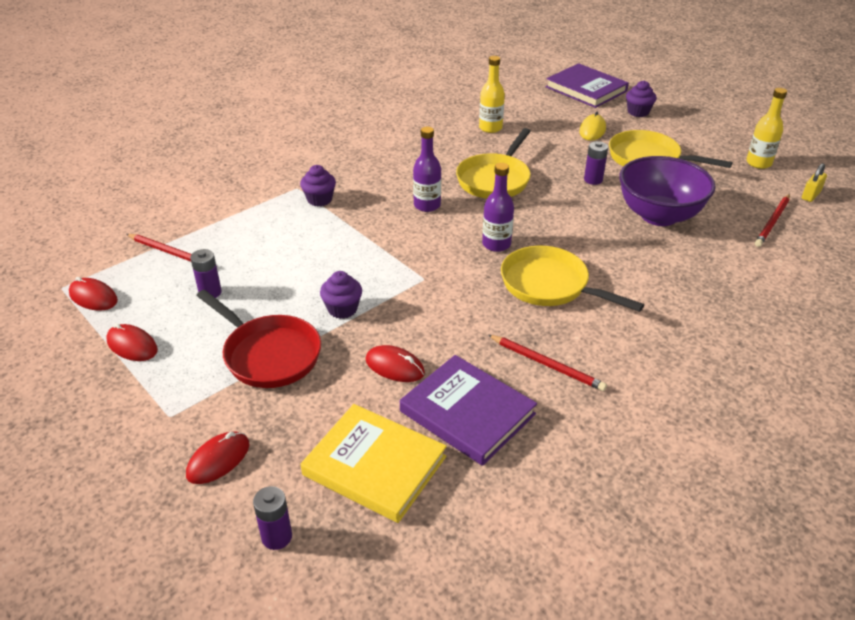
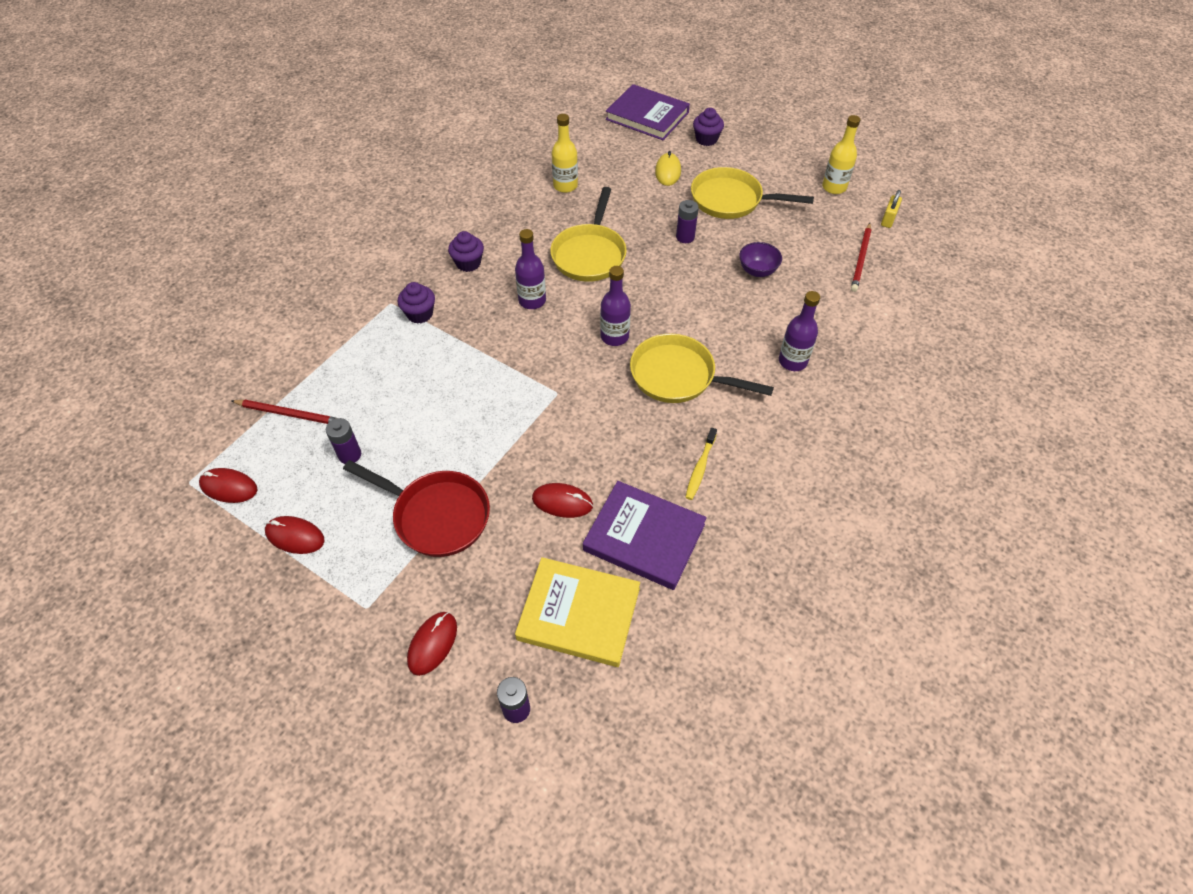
camera: 15 degrees left, 15 degrees up
purple cupcake [320,271,362,319] -> purple cupcake moved to [448,231,484,272]
red pencil [488,335,607,391] -> yellow toothbrush [685,428,717,500]
purple bowl [619,156,716,226] -> purple bowl [739,242,782,277], size x0.47
none -> purple bottle [779,291,820,371]

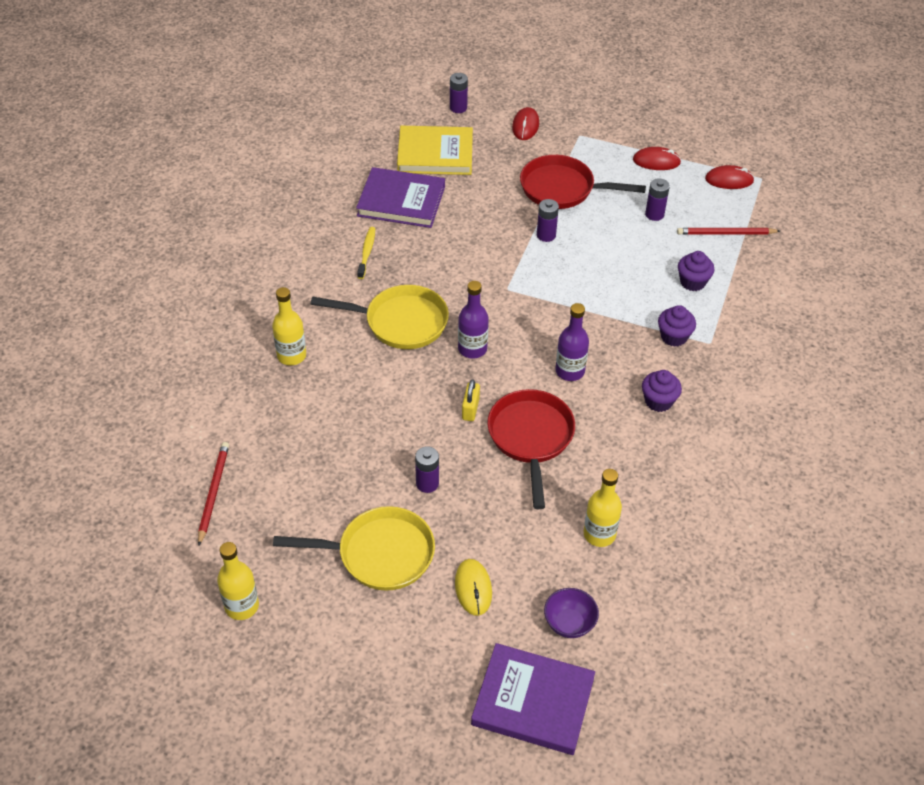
camera: 165 degrees right, 5 degrees down
red mouse [532,483,593,518] -> none
yellow pan [550,187,627,282] -> red pan [487,389,575,509]
purple cupcake [693,108,724,146] -> purple cupcake moved to [678,251,715,291]
purple bowl [739,242,782,277] -> purple bowl moved to [544,588,599,638]
purple bottle [779,291,820,371] -> yellow bottle [272,287,306,365]
yellow padlock [881,190,902,228] -> yellow padlock moved to [462,379,480,421]
none -> purple battery [537,199,559,242]

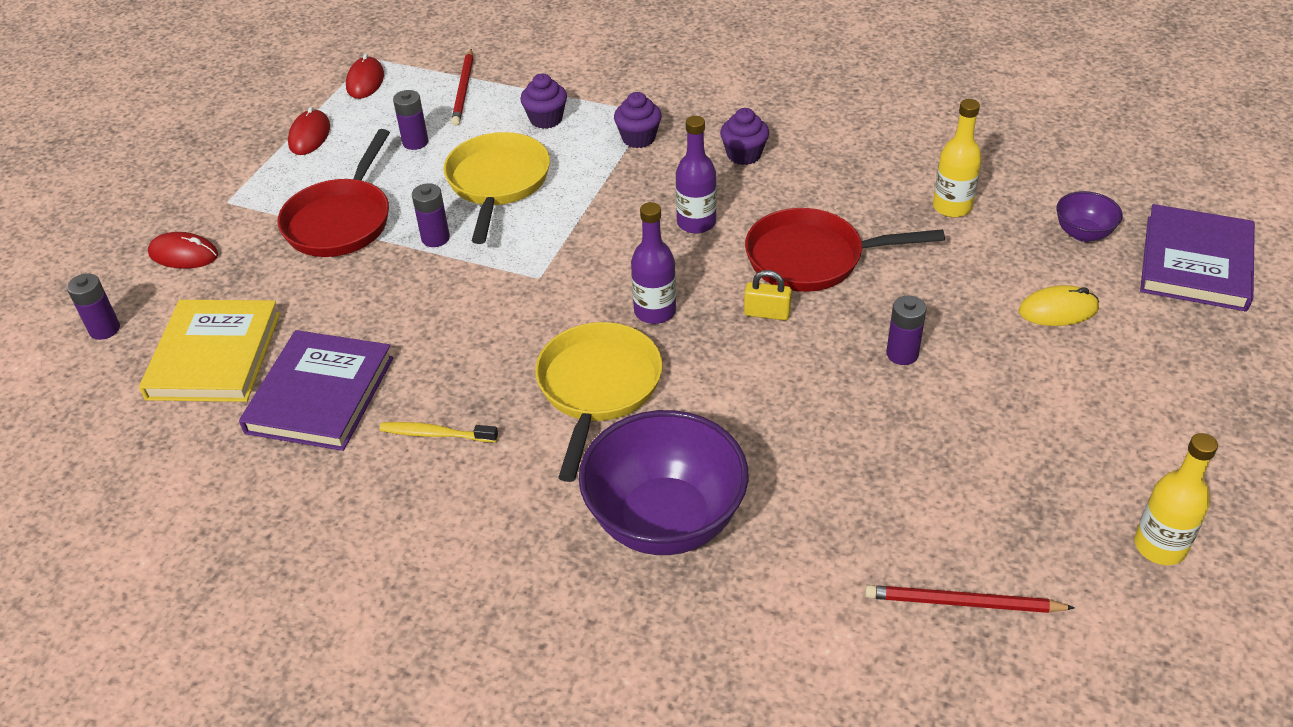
camera: 85 degrees left, 5 degrees down
yellow bottle [272,287,306,365] -> purple bowl [579,410,748,555]
yellow pan [273,506,435,591] -> yellow pan moved to [443,132,550,244]

